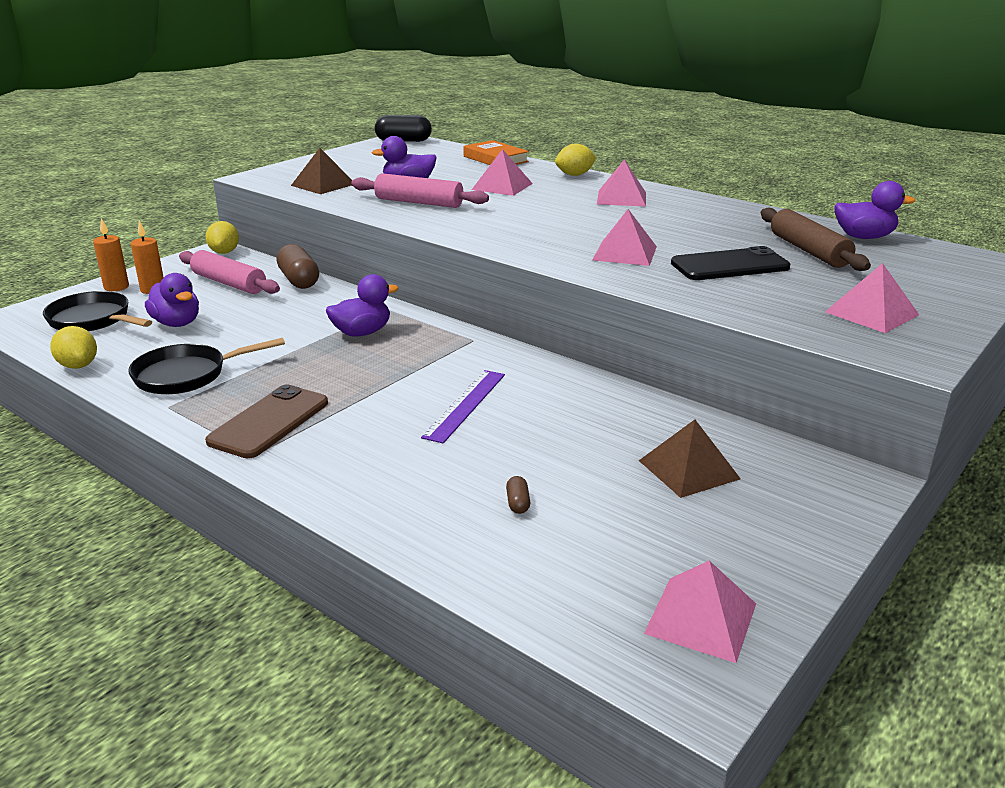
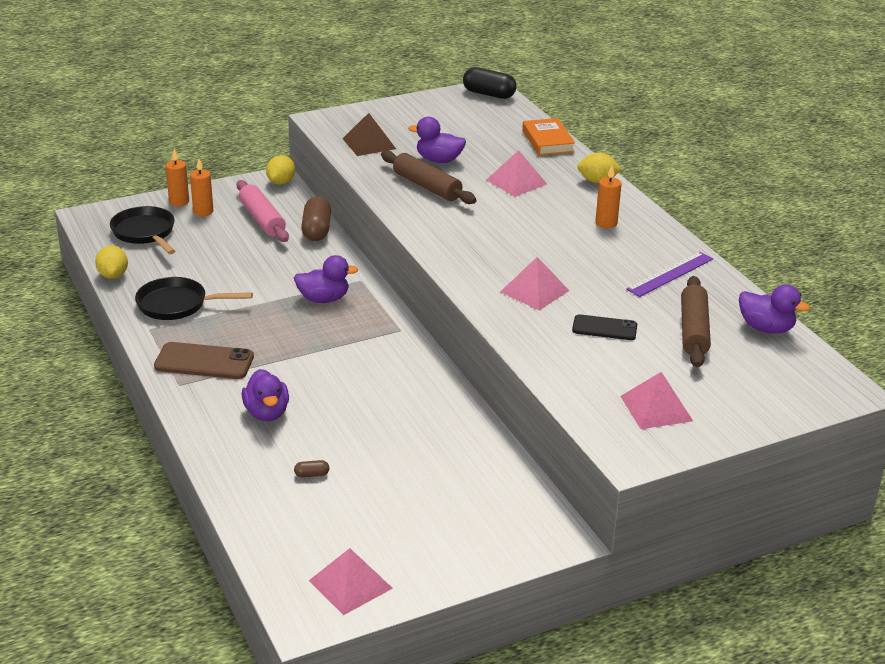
camera: 25 degrees right, 5 degrees up
purple duck [145,273,199,327] -> purple duck moved to [242,369,289,421]
brown phone [205,384,328,458] -> brown phone turned 45 degrees clockwise [154,342,254,379]
pink rolling pin [351,173,489,208] -> brown rolling pin [381,151,477,204]
purple ruler [421,370,505,443] -> purple ruler moved to [626,252,713,297]
brown capsule [506,476,530,514] -> brown capsule turned 60 degrees clockwise [294,460,329,477]
pink pyramid [597,160,646,206] -> orange candle [595,165,621,228]
brown pyramid [639,419,741,498] -> none
black phone [671,246,790,280] -> black phone [572,314,637,340], size x0.65

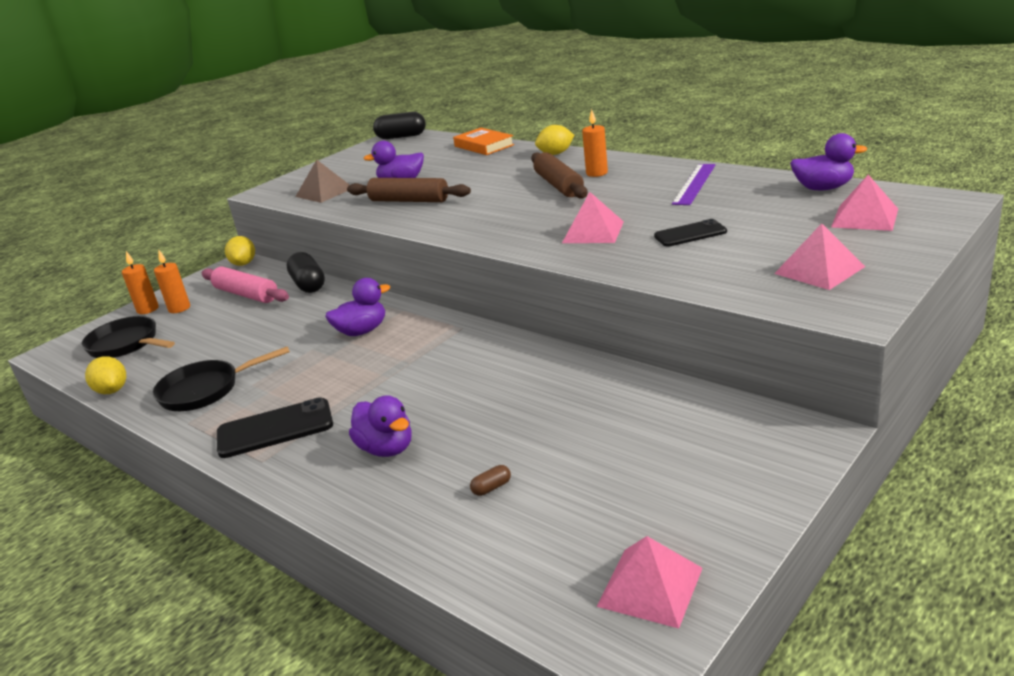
camera: 20 degrees left, 5 degrees down
brown phone [154,342,254,379] -> black phone [217,397,333,458]
brown capsule [301,197,331,241] -> black capsule [287,252,325,293]
pink pyramid [487,150,547,197] -> pink pyramid moved to [831,175,898,231]
brown rolling pin [681,276,711,367] -> brown rolling pin moved to [531,152,588,199]

